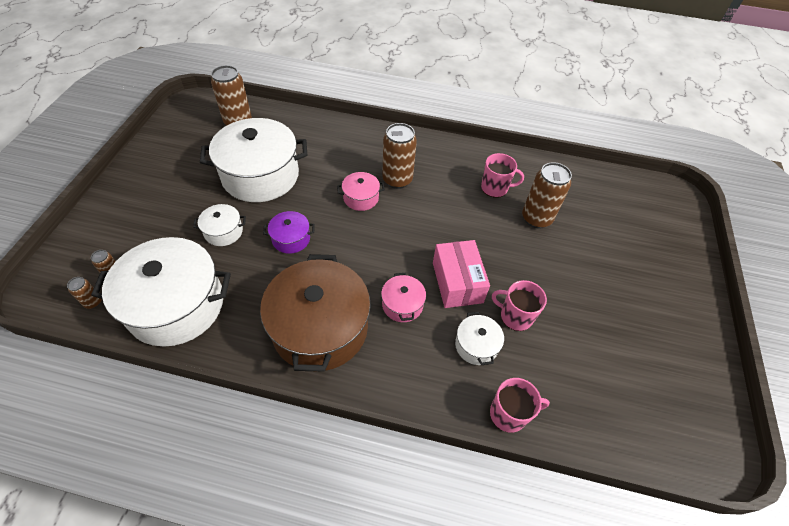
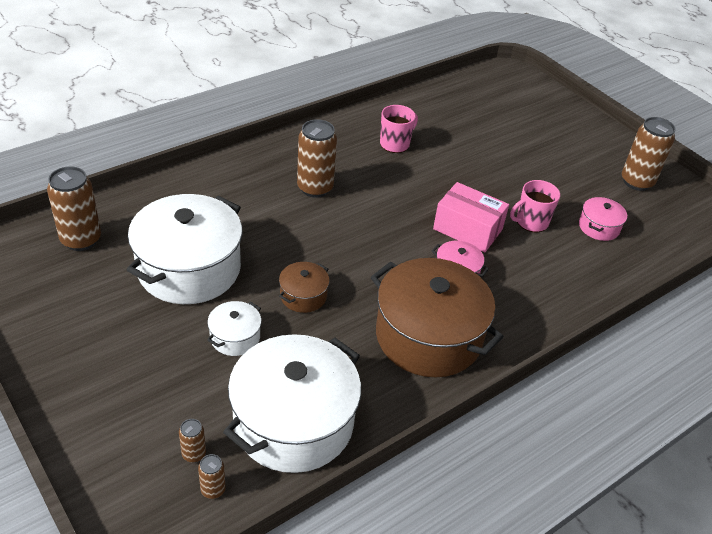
camera: 50 degrees left, 10 degrees down
purple pot [263,211,315,254] -> brown pot [279,262,330,313]
pink pot [337,172,385,211] -> pink pot moved to [579,197,627,241]
white pot [455,312,504,365] -> none
pink mug [490,378,550,433] -> none
brown can [522,162,572,229] -> brown can moved to [622,117,676,191]

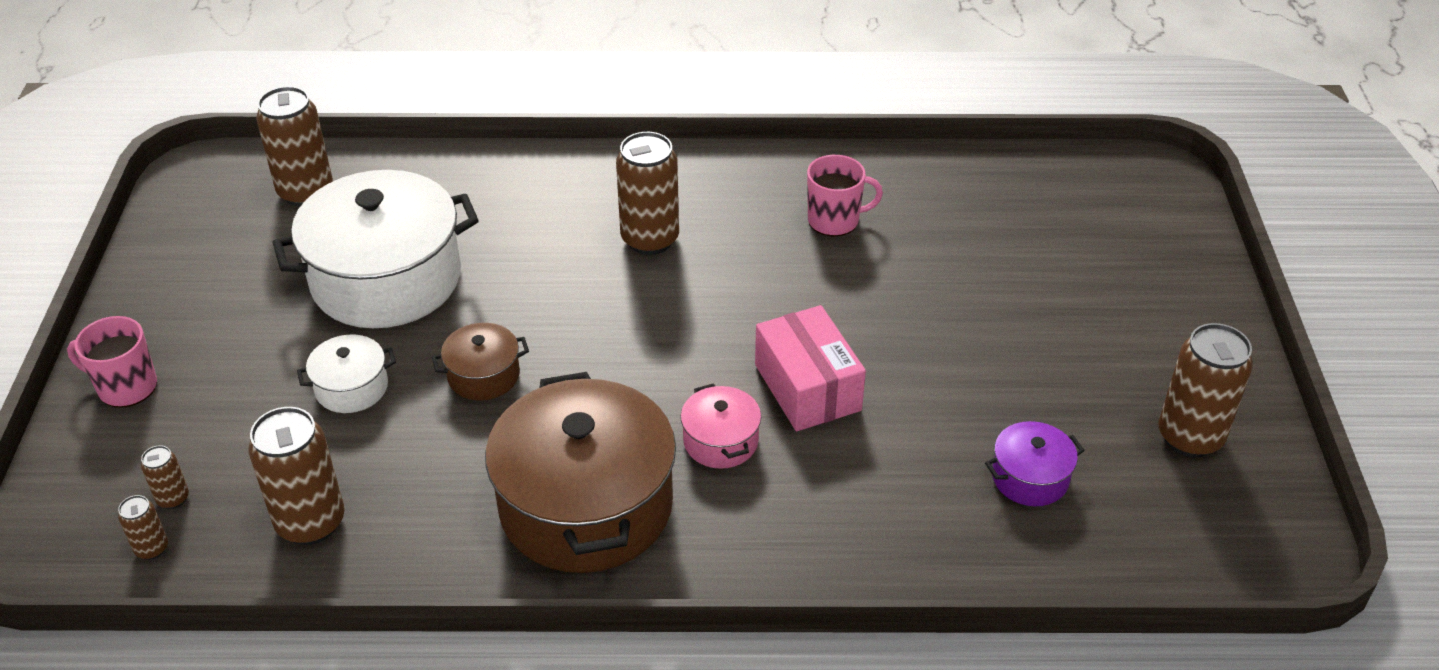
camera: 40 degrees right, 0 degrees up
white pot [223,334,361,473] -> brown can [248,407,344,545]
pink mug [510,180,560,233] -> pink mug moved to [67,316,157,408]
pink pot [579,197,627,241] -> purple pot [985,421,1085,506]

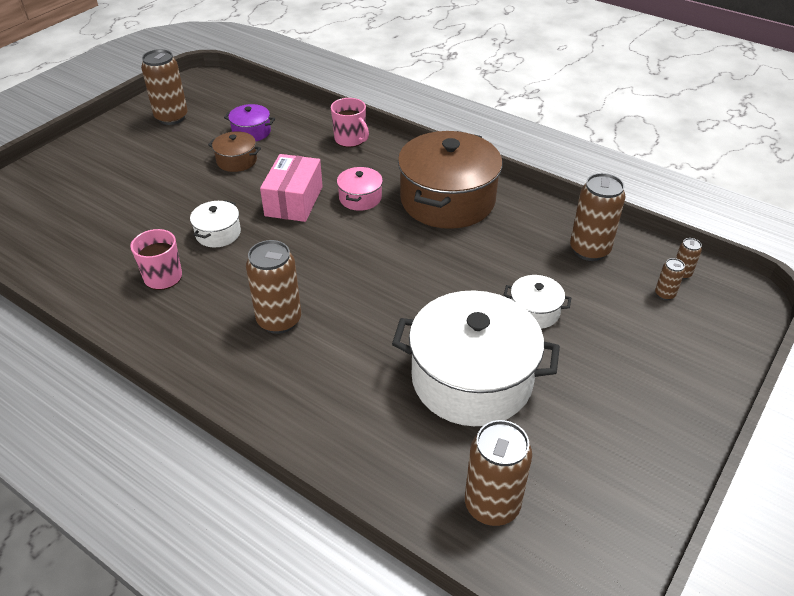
camera: 145 degrees left, 0 degrees up
pink mug [67,316,157,408] -> pink mug moved to [331,98,369,147]
brown pot [432,323,529,400] -> brown pot moved to [208,131,261,172]
none -> white pot [190,200,241,247]

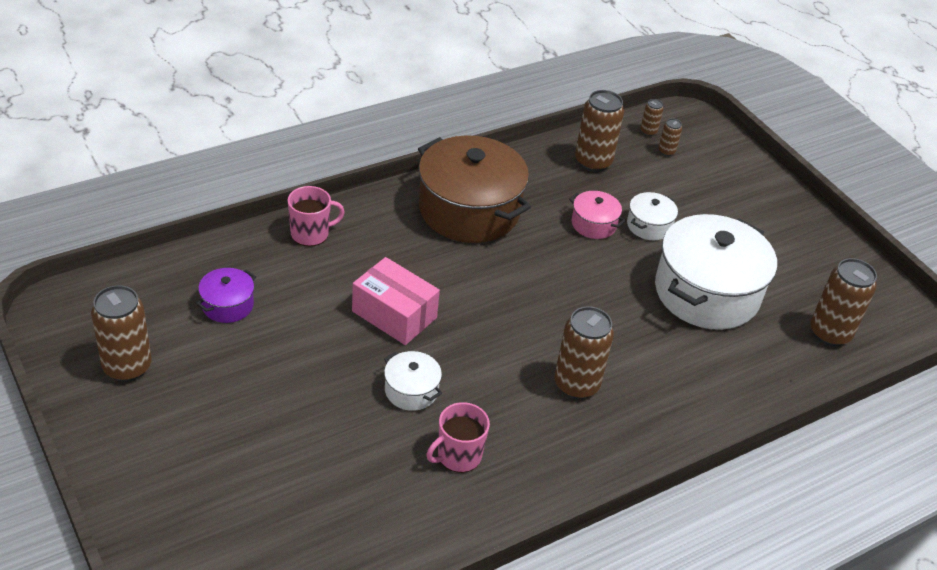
camera: 70 degrees left, 0 degrees up
brown pot [208,131,261,172] -> none
pink pot [337,167,383,211] -> pink pot moved to [569,191,625,239]

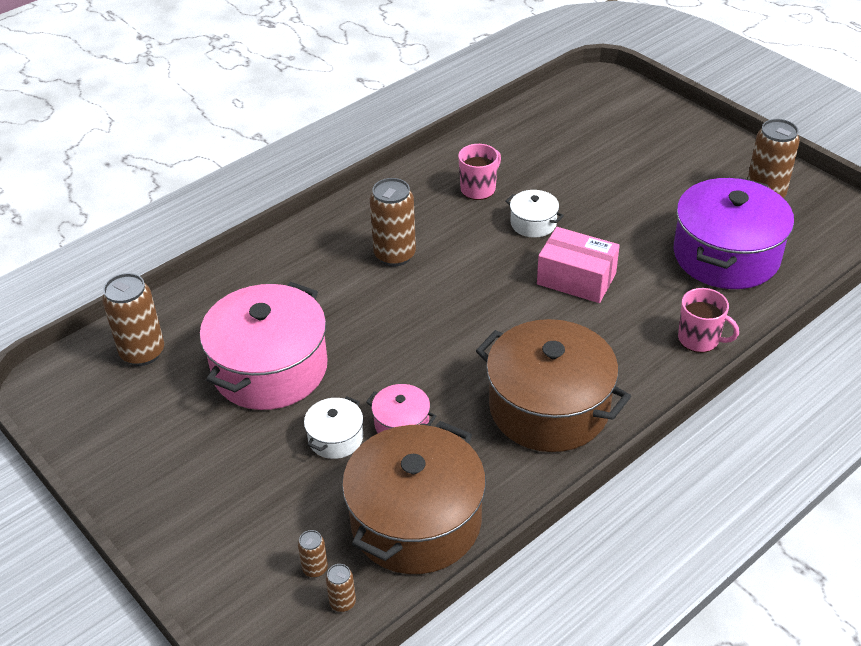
camera: 175 degrees right, 0 degrees up
purple pot [196,268,256,323] -> purple pot [674,177,794,289], size x2.21
pink mug [288,186,345,246] -> pink mug turned 120 degrees counterclockwise [678,288,739,353]
brown can [575,90,624,172] -> brown pot [342,421,486,574]
white pot [655,214,777,330] -> pink pot [200,282,328,410]

